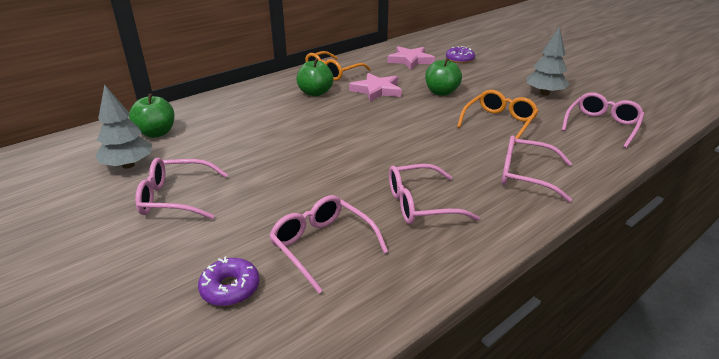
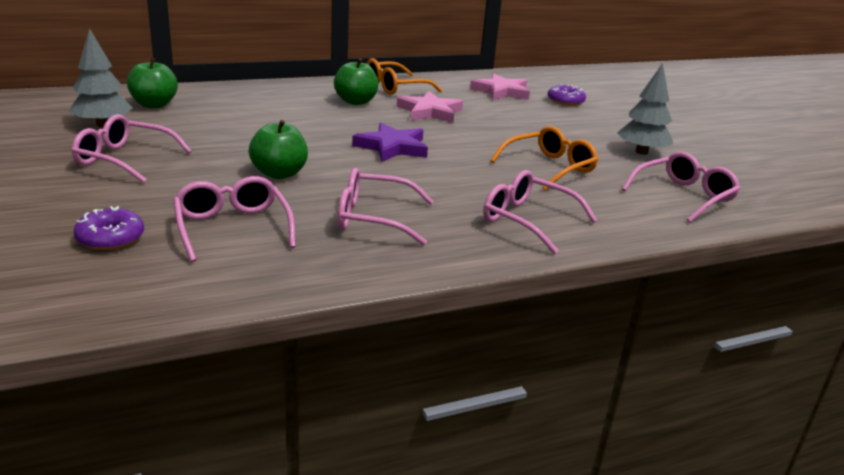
camera: 15 degrees right, 5 degrees down
green apple [425,58,462,96] -> green apple moved to [249,120,308,179]
none -> purple star [352,122,428,162]

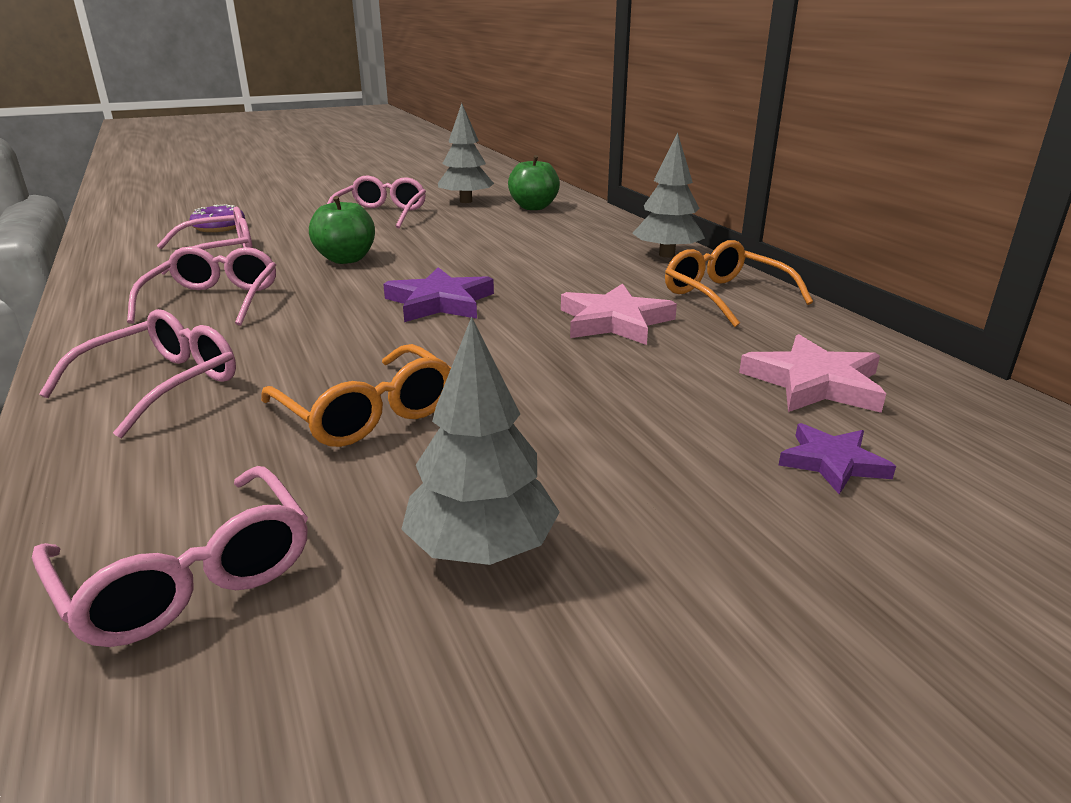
camera: 90 degrees right, 0 degrees up
green apple [334,58,378,105] -> none
purple donut [548,84,586,106] -> purple star [779,423,896,495]
none -> grey tree [632,133,705,258]

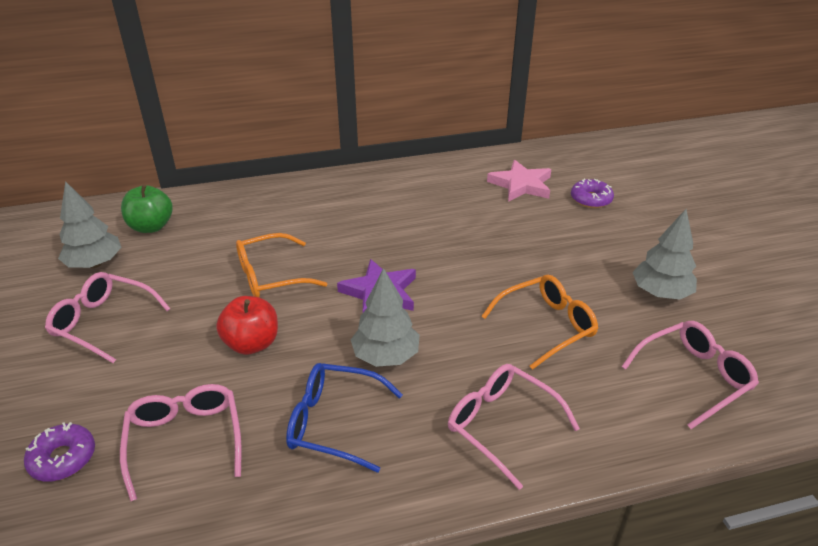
camera: 80 degrees left, 10 degrees up
pink glasses [127,247,276,326] -> blue glasses [286,363,403,473]
green apple [309,196,375,264] -> red apple [216,296,278,355]
pink star [561,284,677,345] -> none
grey tree [632,133,705,258] -> grey tree moved to [351,268,420,367]
orange glasses [665,240,813,327] -> orange glasses moved to [236,233,327,297]
purple star [779,423,896,495] -> purple donut [571,179,614,208]

